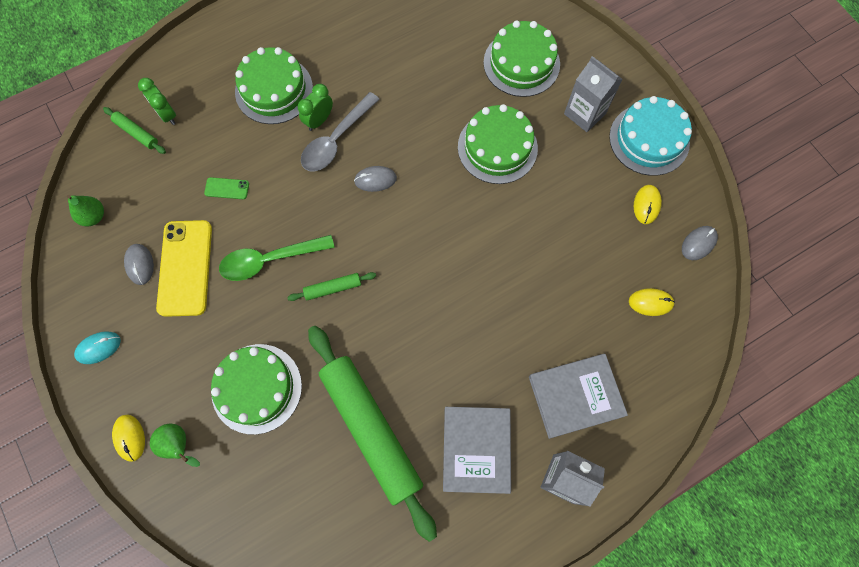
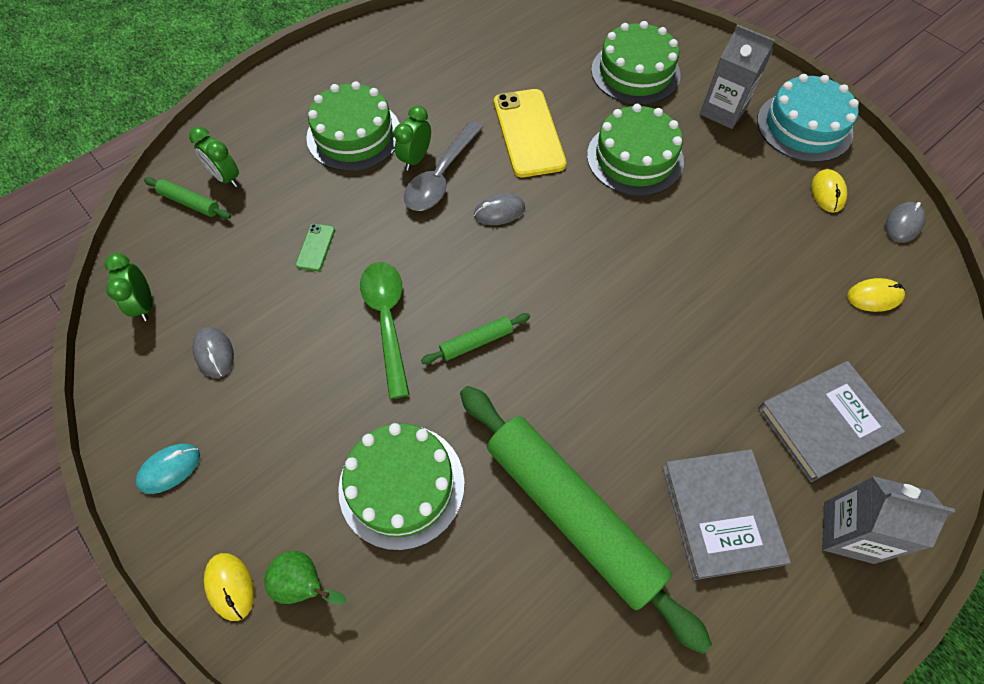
camera: 10 degrees left, 10 degrees down
green pear [67,195,104,226] -> green clock [105,253,152,321]
yellow phone [156,220,212,317] -> yellow phone moved to [494,89,566,177]
green phone [204,177,249,199] -> green phone turned 75 degrees counterclockwise [296,224,335,271]
green spoon [219,235,335,281] -> green spoon turned 105 degrees clockwise [360,262,410,399]

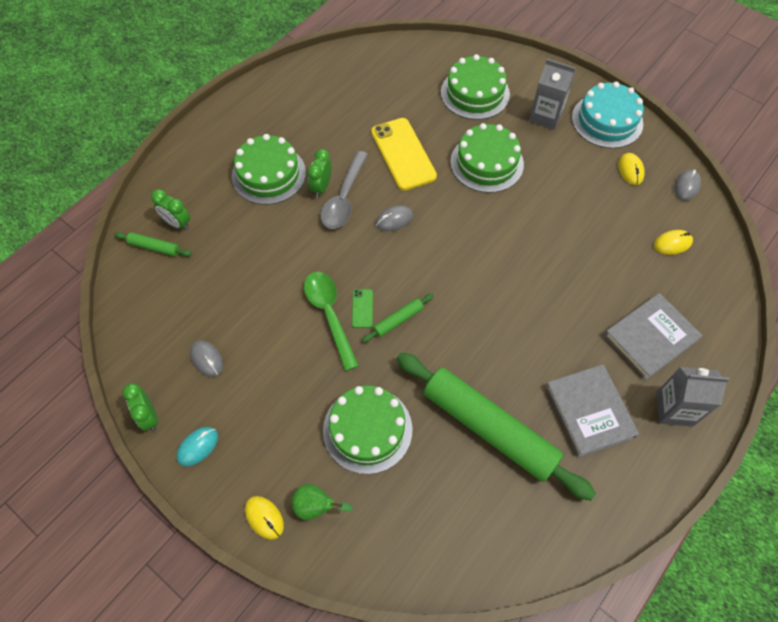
camera: 10 degrees left, 0 degrees up
green clock [105,253,152,321] -> green clock moved to [122,383,158,431]
green phone [296,224,335,271] -> green phone moved to [352,289,373,328]

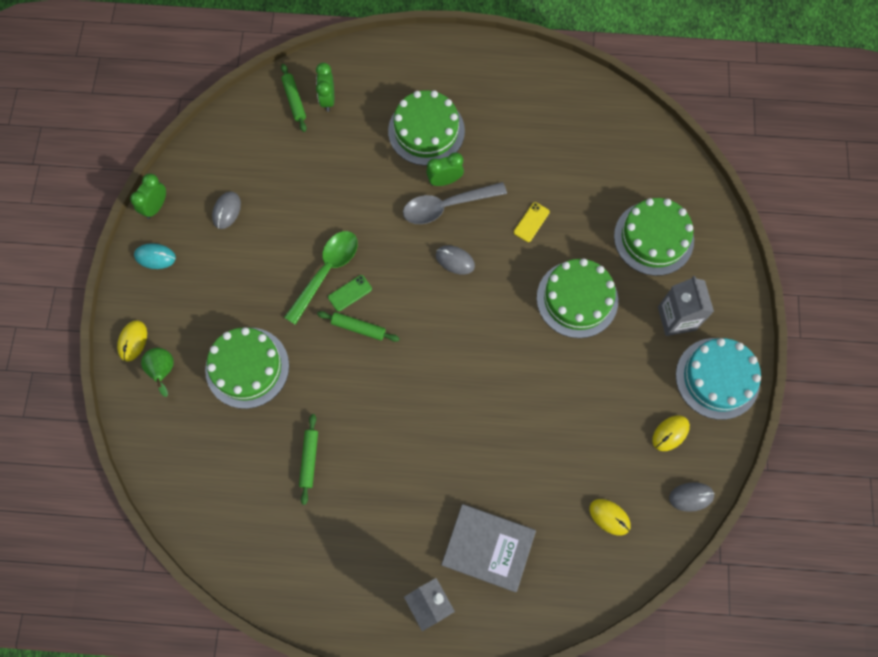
camera: 55 degrees right, 10 degrees up
yellow phone [371,118,437,191] -> yellow phone [514,202,550,242], size x0.45
green rolling pin [397,353,596,501] -> green rolling pin [299,414,318,505], size x0.41
grey book [545,364,639,458] -> none

